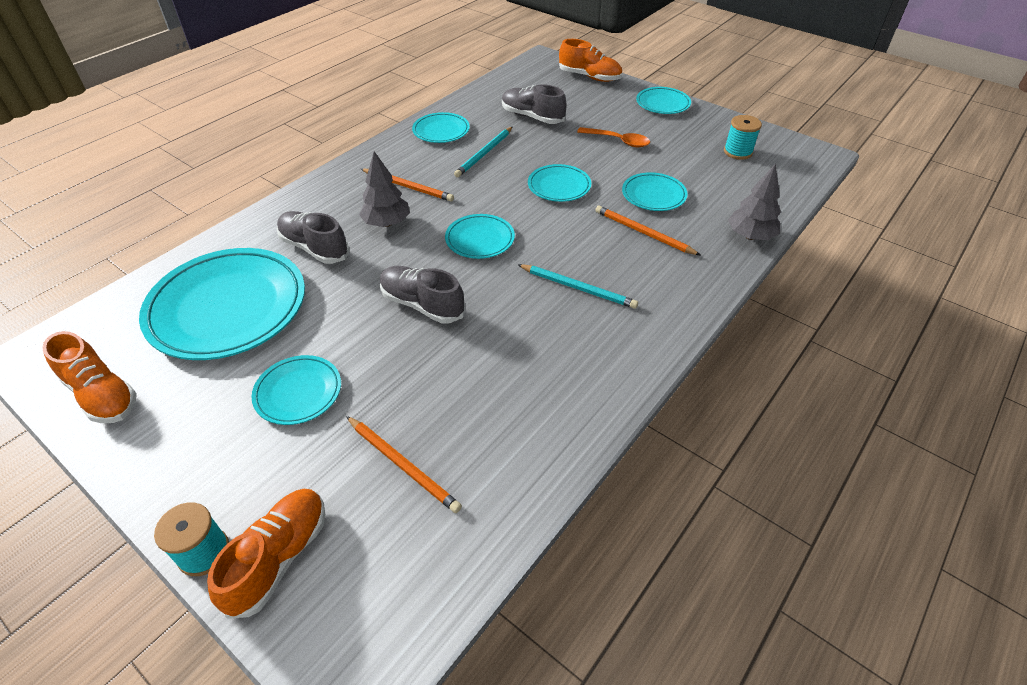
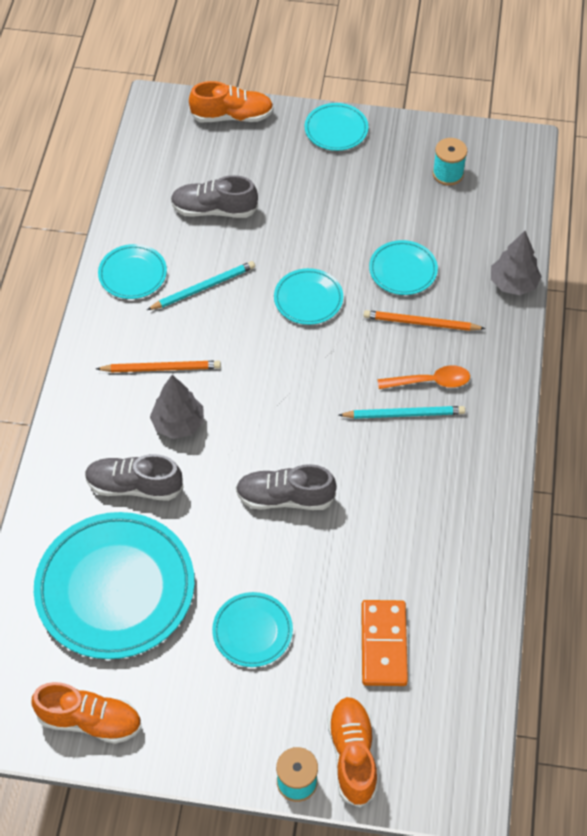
camera: 30 degrees left, 10 degrees up
orange pencil [346,416,462,513] -> orange domino [361,600,408,686]
turquoise plate [445,214,515,259] -> none
turquoise pencil [454,127,513,177] -> turquoise pencil turned 120 degrees counterclockwise [147,261,255,310]
orange spoon [577,127,650,147] -> orange spoon moved to [377,365,470,389]

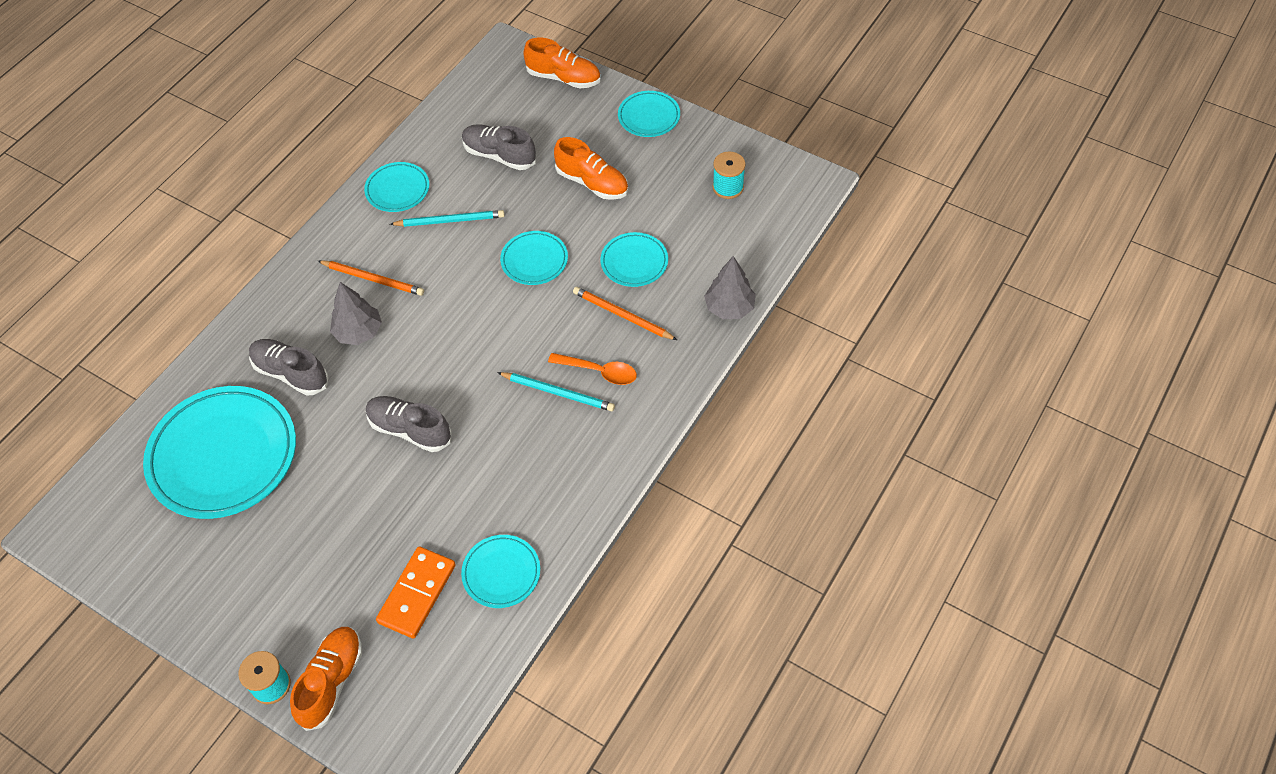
camera: 25 degrees right, 0 degrees up
orange shoe [31,682,142,744] -> orange shoe moved to [554,137,628,200]
turquoise plate [212,592,293,667] -> turquoise plate moved to [461,535,540,608]

